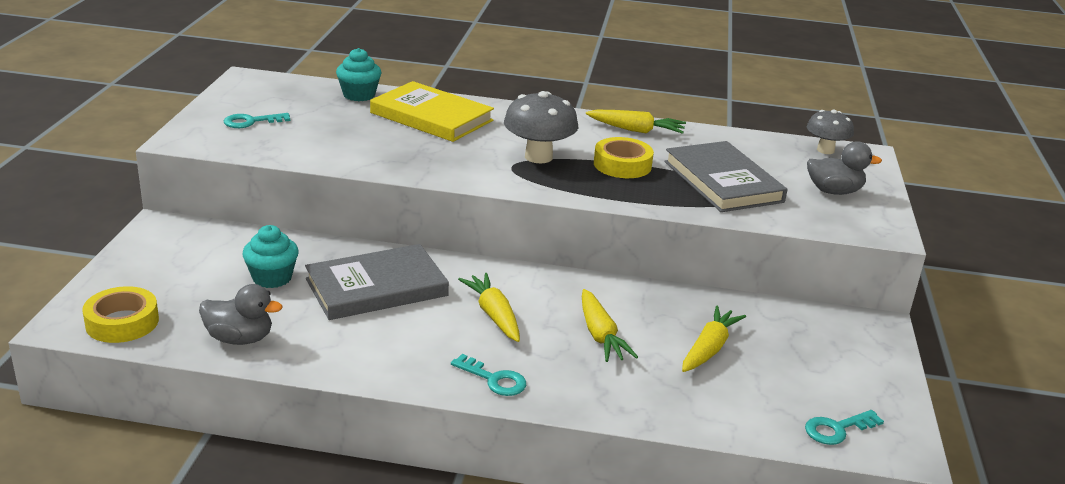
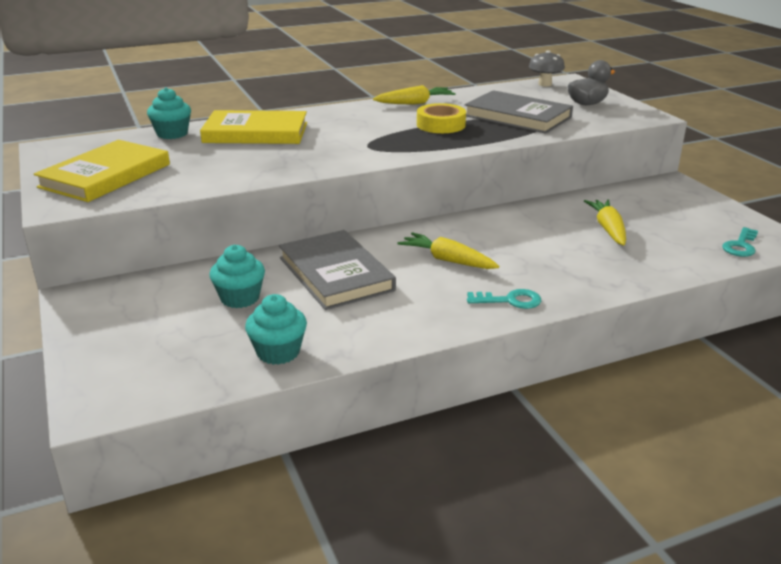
camera: 30 degrees left, 0 degrees up
yellow tape [82,286,159,343] -> none
grey duck [199,284,282,345] -> turquoise cupcake [245,294,307,365]
turquoise key [224,113,290,128] -> yellow book [34,140,170,202]
grey book [305,244,449,320] -> grey book turned 60 degrees counterclockwise [279,230,396,310]
grey mushroom [504,91,578,164] -> none
yellow carrot [582,289,638,362] -> none

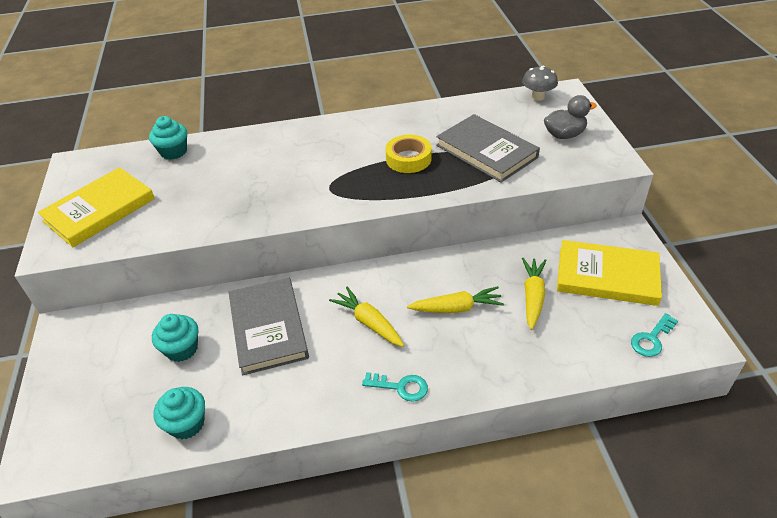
camera: 15 degrees right, 15 degrees up
yellow book [200,110,307,144] -> yellow book moved to [557,240,662,306]
yellow carrot [373,85,456,105] -> yellow carrot moved to [407,286,504,313]

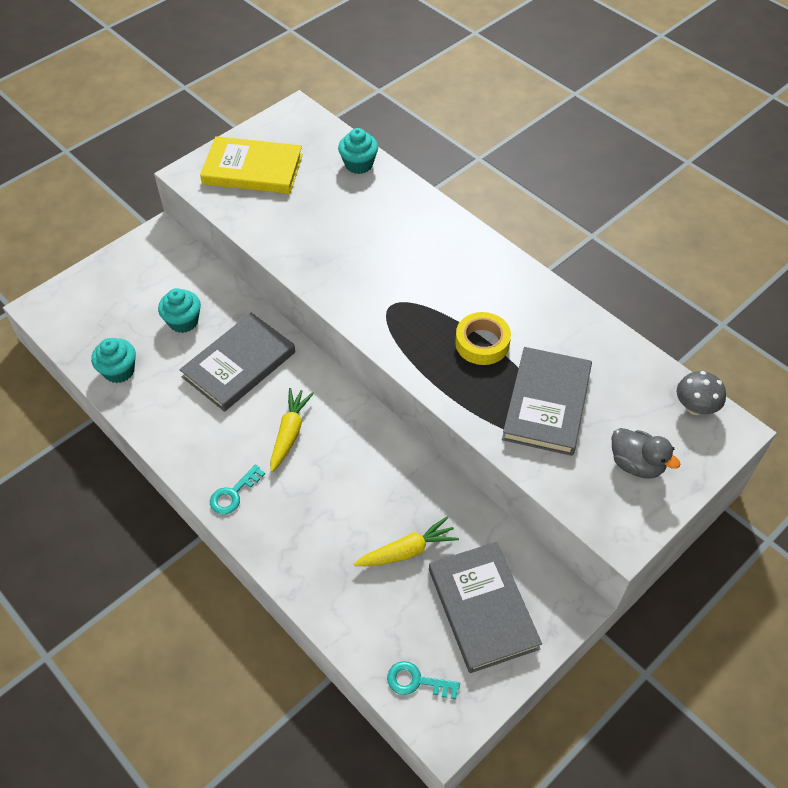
camera: 55 degrees right, 10 degrees up
turquoise key [362,372,428,402] -> turquoise key turned 60 degrees clockwise [210,464,265,515]
yellow carrot [407,286,504,313] -> none
yellow book [557,240,662,306] -> grey book [429,542,542,673]

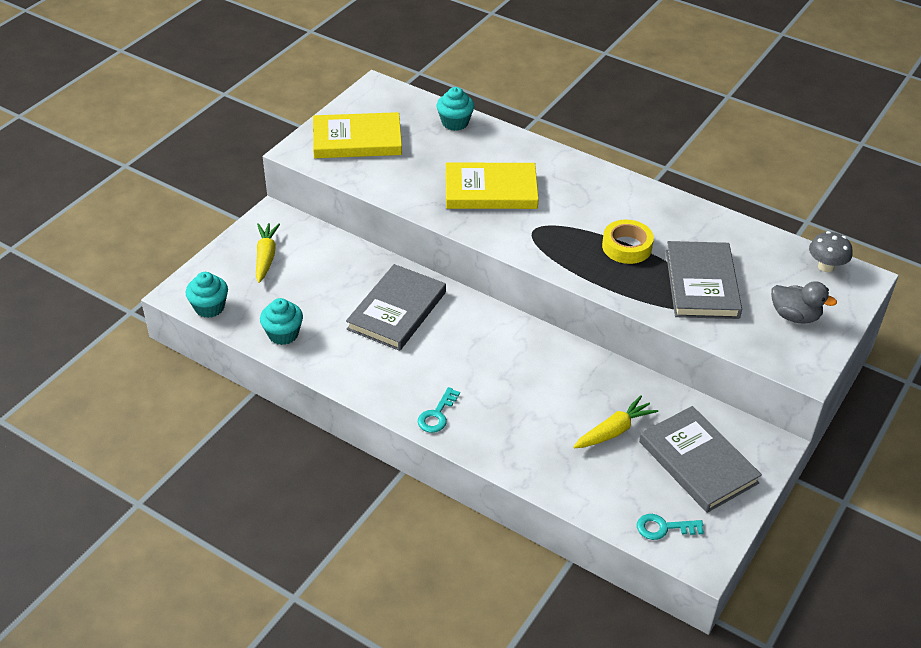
camera: 15 degrees left, 10 degrees down
turquoise cupcake [158,288,201,333] -> turquoise cupcake moved to [186,272,228,318]
yellow carrot [270,388,314,472] -> yellow carrot moved to [256,223,280,283]
none -> yellow book [446,163,539,209]

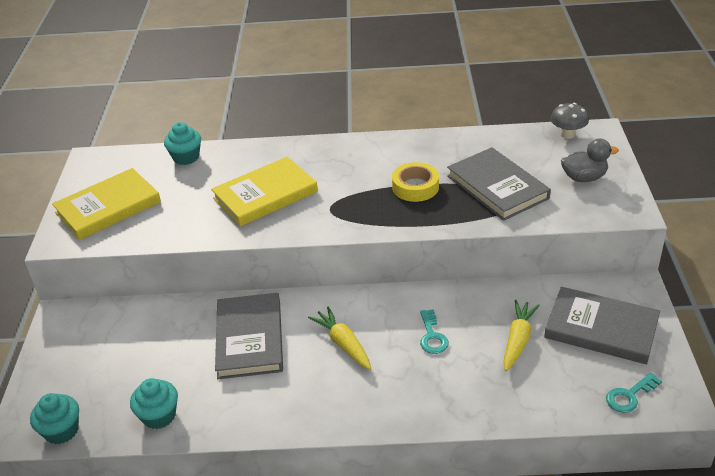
camera: 30 degrees left, 5 degrees down
yellow carrot [256,223,280,283] -> yellow carrot moved to [308,306,371,370]
turquoise key [418,387,460,433] -> turquoise key moved to [420,309,449,354]

